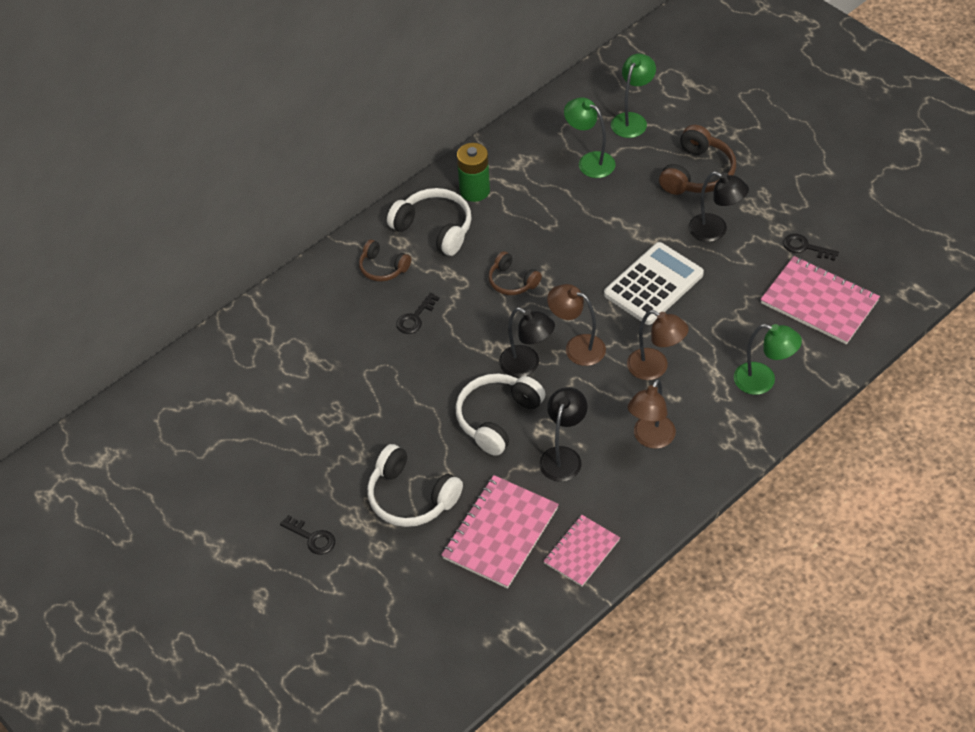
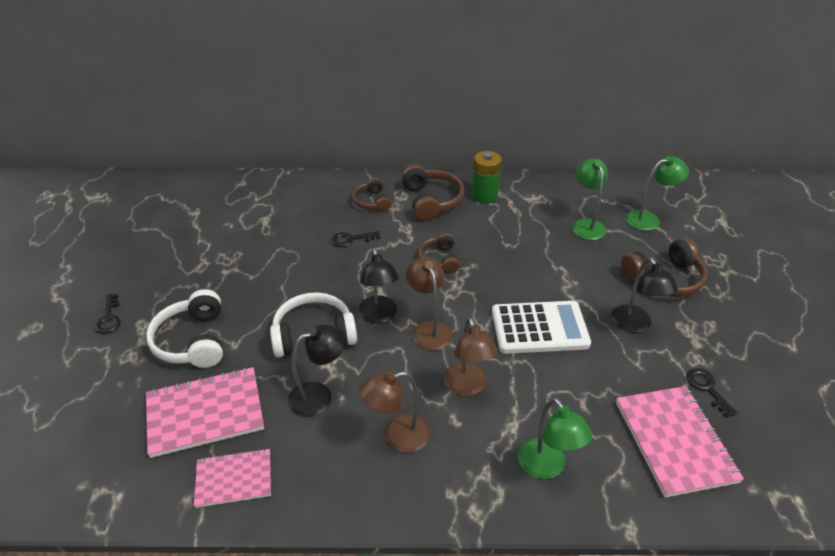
camera: 40 degrees right, 10 degrees down
white headphones [387,188,471,256] -> brown headphones [401,164,465,221]

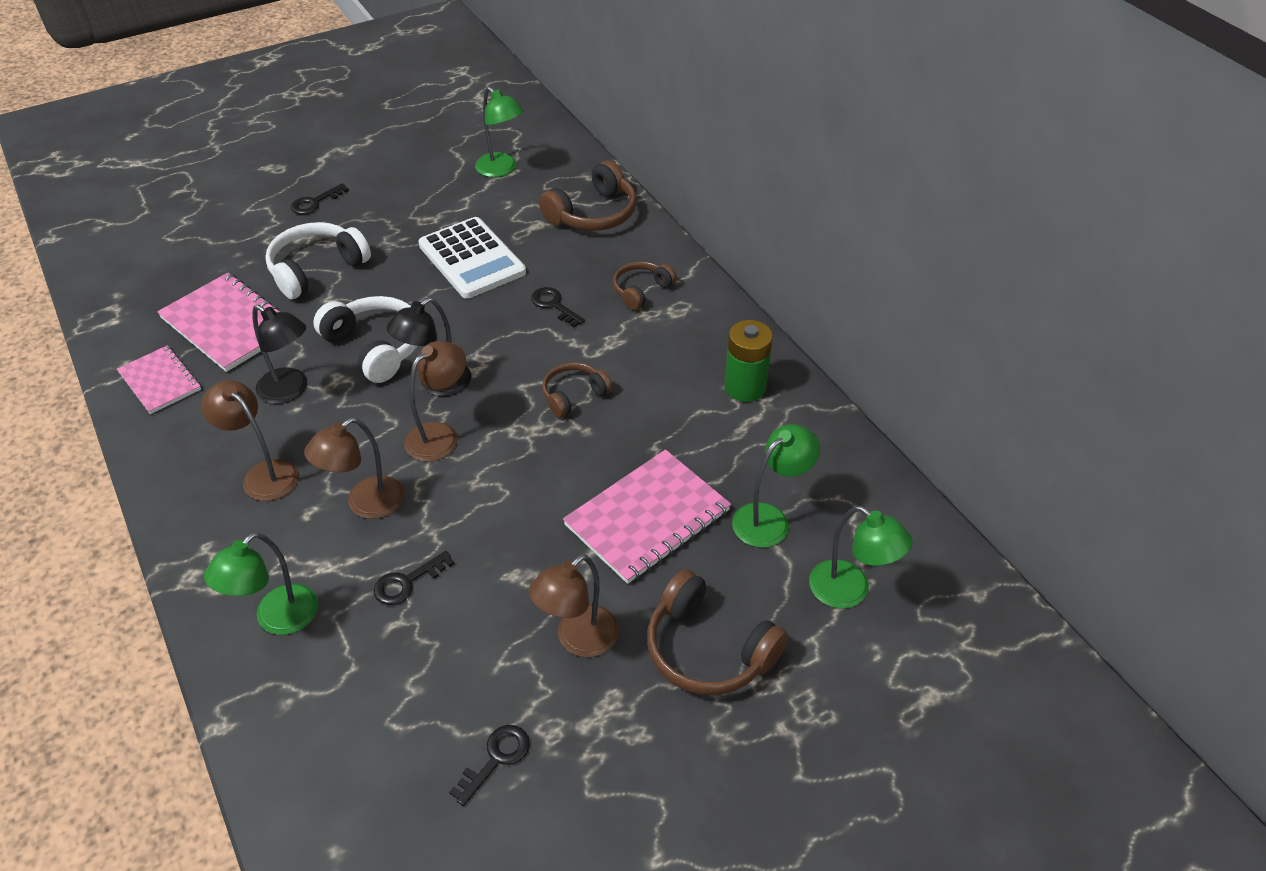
camera: 60 degrees right, 5 degrees up
brown headphones [401,164,465,221] -> brown headphones moved to [539,160,637,231]
white calculator [492,301,591,354] -> white calculator moved to [418,217,526,299]
black lamp [611,257,678,333] -> brown lamp [529,554,619,657]
pink notebook [616,386,744,498] -> pink notebook moved to [563,449,731,584]
none -> black key [374,551,454,605]
none -> green lamp [475,87,524,177]

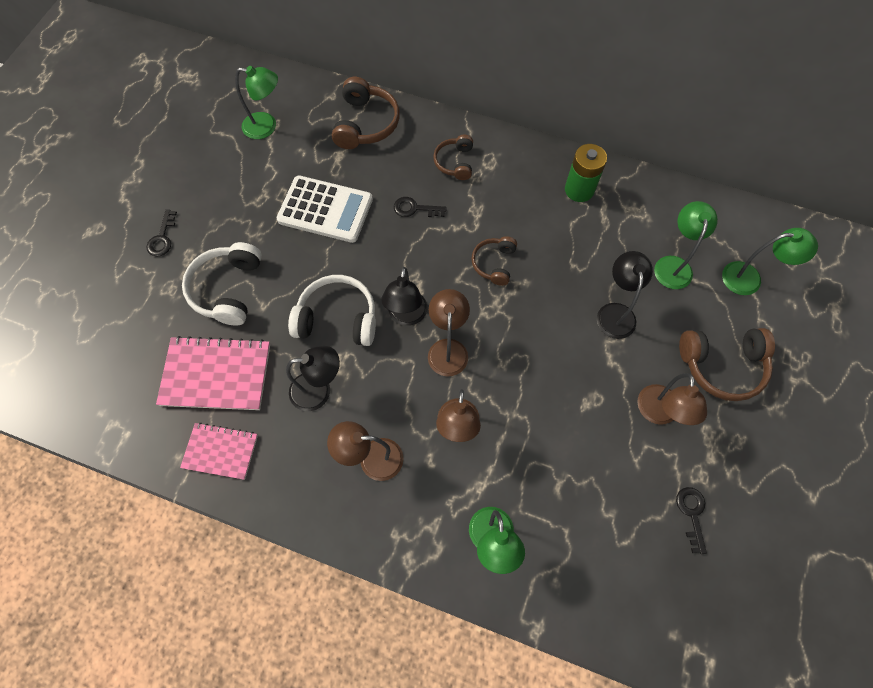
camera: 40 degrees left, 20 degrees up
black key [374,551,454,605] -> none
pink notebook [563,449,731,584] -> black lamp [597,251,653,339]

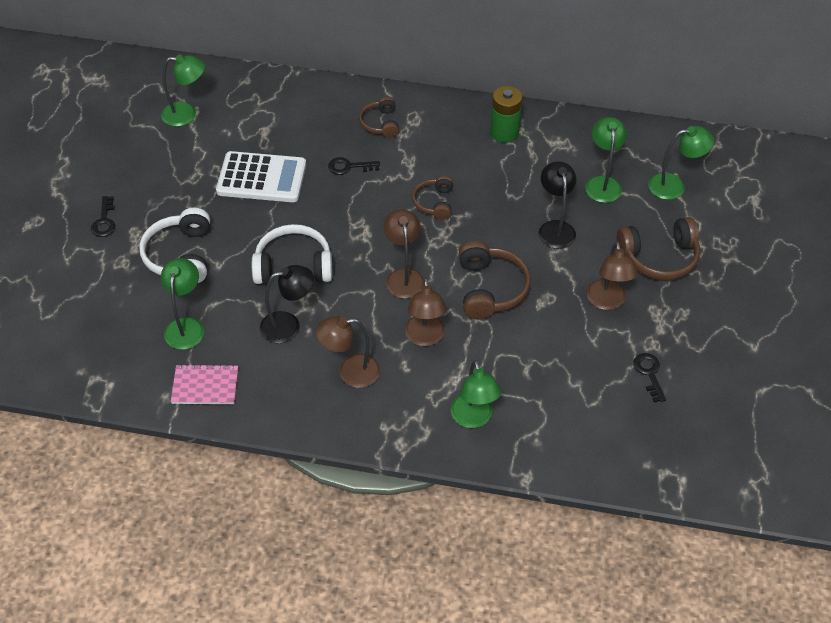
camera: 10 degrees left, 15 degrees down
pink notebook [156,336,270,410] -> green lamp [161,258,204,350]
brown headphones [332,77,400,149] -> brown headphones moved to [459,241,531,319]
black lamp [381,267,427,326] -> none

